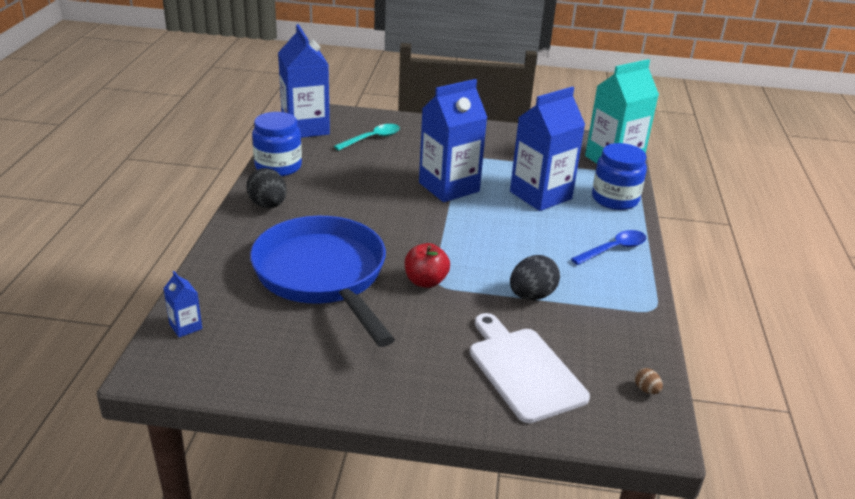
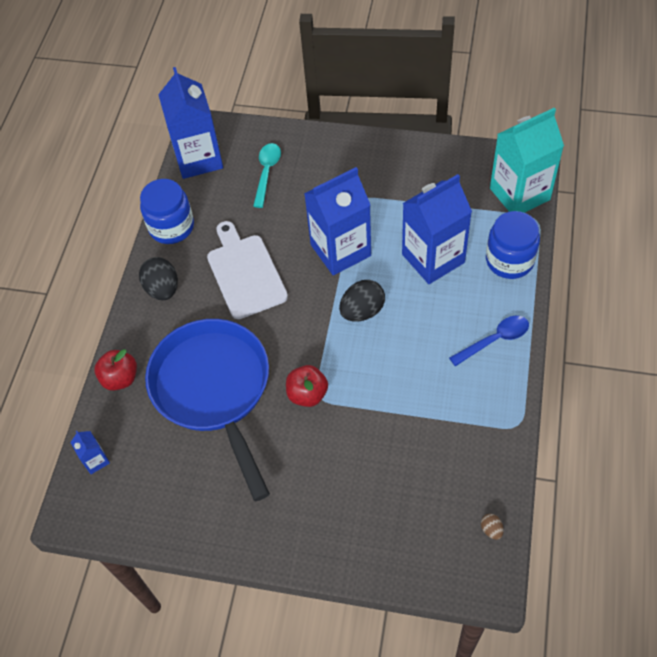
camera: 10 degrees right, 25 degrees up
turquoise spoon [334,124,400,150] -> turquoise spoon turned 45 degrees counterclockwise [253,143,281,208]
white cutting board [470,313,590,423] -> white cutting board moved to [207,221,288,319]
black egg [510,255,560,300] -> black egg moved to [339,280,385,322]
none -> red apple [94,349,137,391]

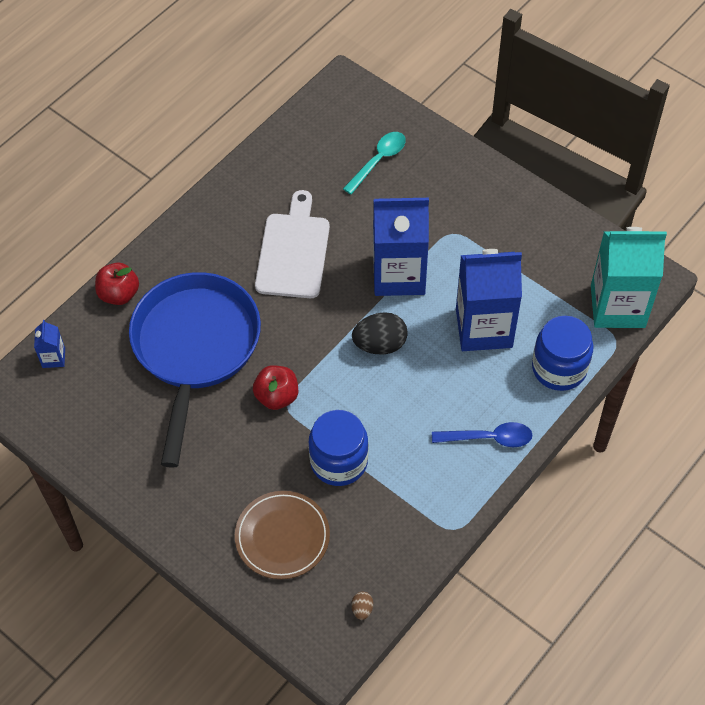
camera: 25 degrees right, 0 degrees up
black egg [139,257,178,300] -> none
blue jar [140,179,194,244] -> blue jar moved to [309,410,368,486]
blue carton [158,67,223,179] -> none
none -> brown plate [235,491,330,579]

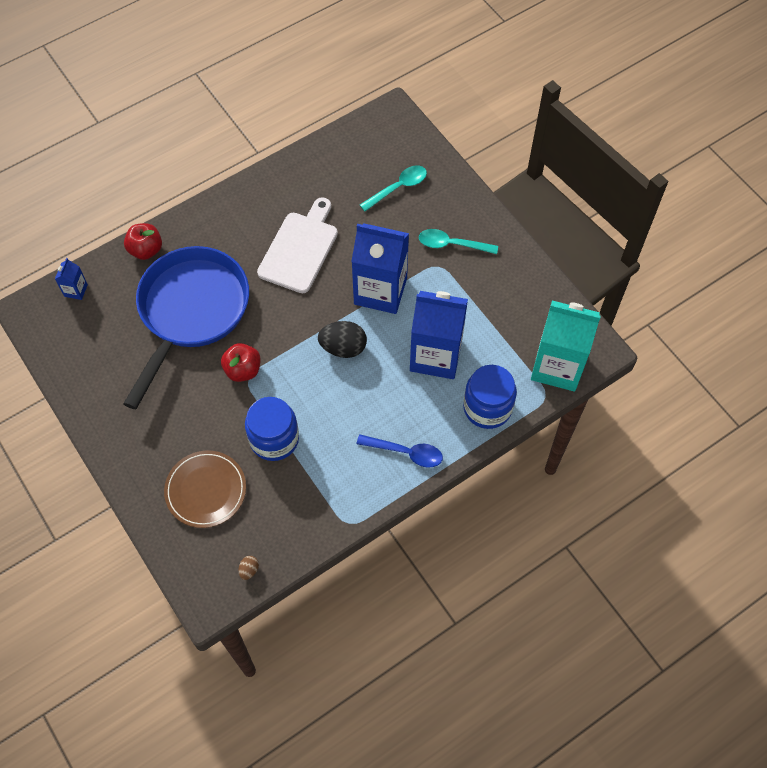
camera: 15 degrees right, 5 degrees up
none -> turquoise spoon [419,229,498,254]

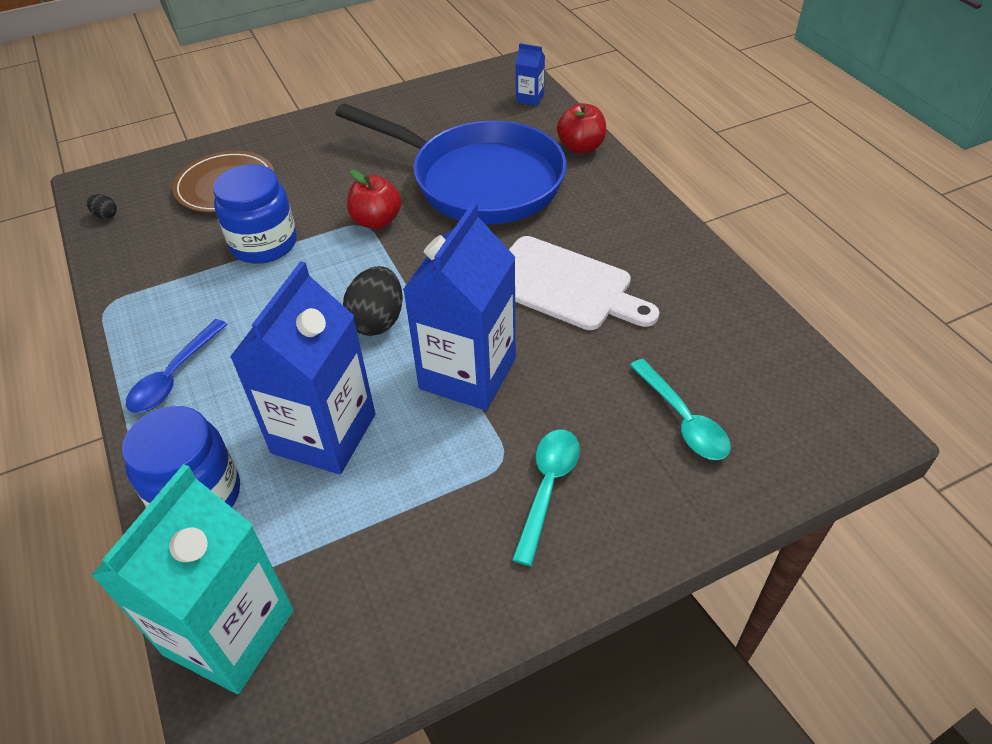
camera: 100 degrees right, 15 degrees down
brown egg [238,556,259,580] -> black egg [87,194,117,219]

